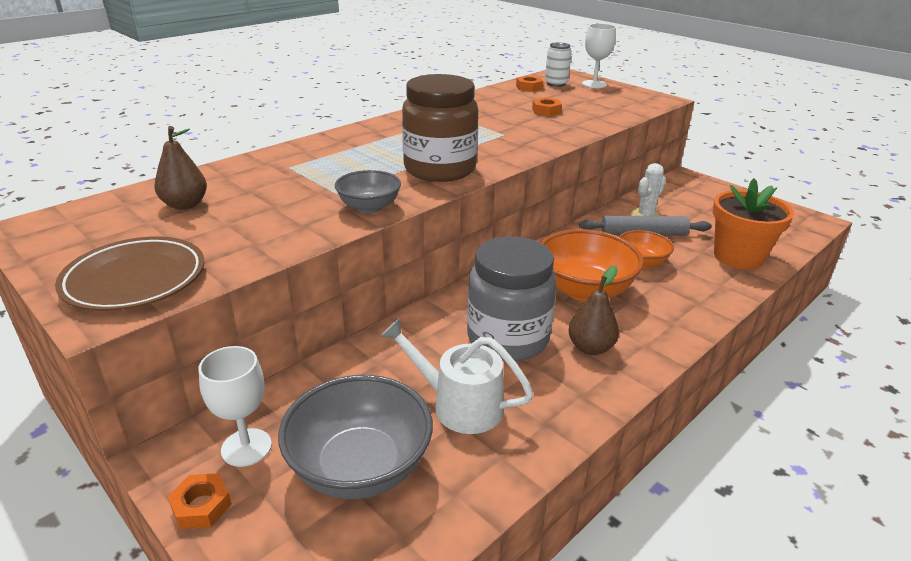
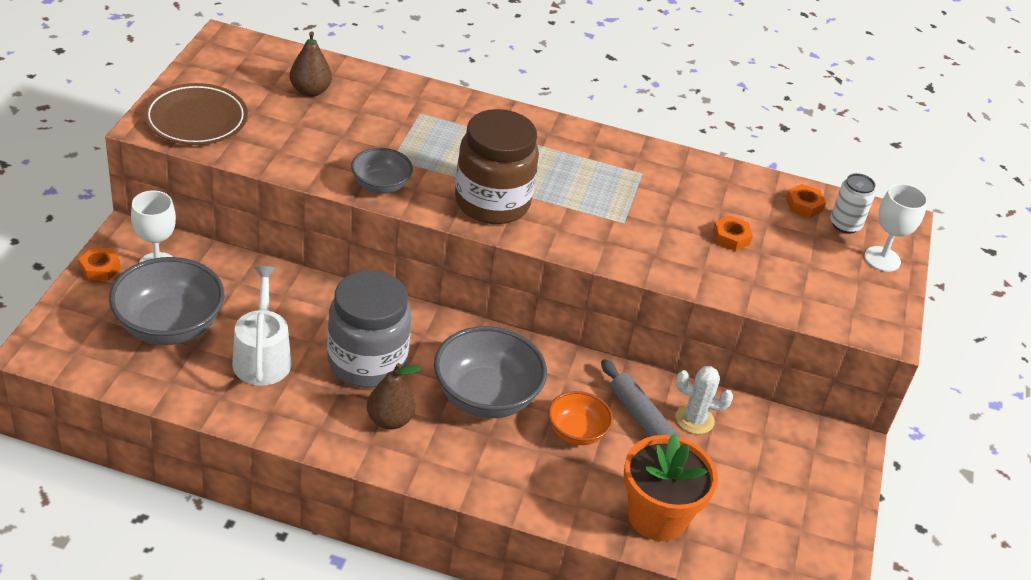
camera: 55 degrees right, 10 degrees up
orange bowl [540,229,644,301] -> grey bowl [434,326,547,418]

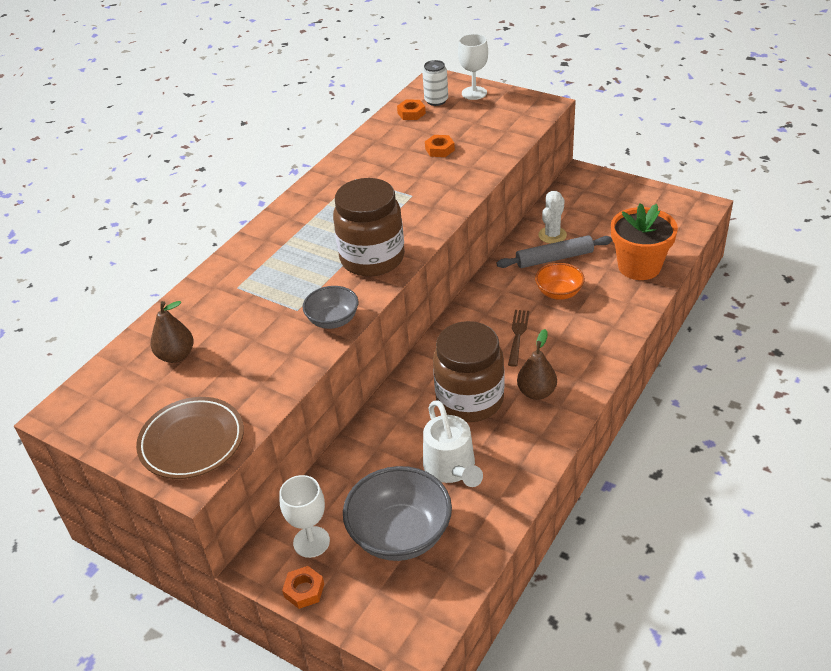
camera: 65 degrees left, 0 degrees up
white watering can [232,266,292,386] -> white watering can turned 120 degrees counterclockwise [423,400,483,487]
grey jar [327,270,411,388] -> brown jar [433,321,505,422]
grey bowl [434,326,547,418] -> brown fork [508,310,529,367]

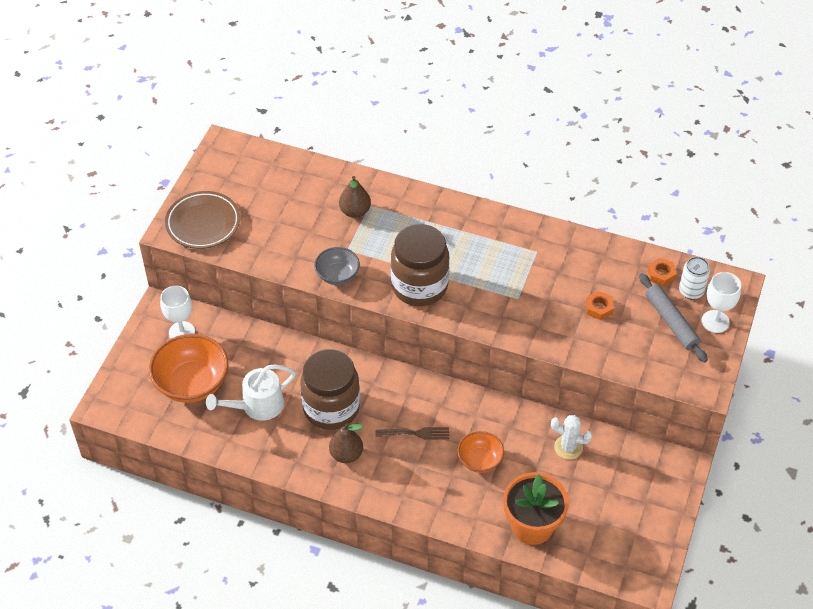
camera: 75 degrees right, 10 degrees up
brown pear [150,301,194,363] -> brown pear moved to [339,176,371,218]
orange nut [282,566,324,609] -> none
grey bowl [343,466,452,561] -> orange bowl [149,334,228,403]
grey rolling pin [496,235,612,268] -> grey rolling pin moved to [639,273,708,363]

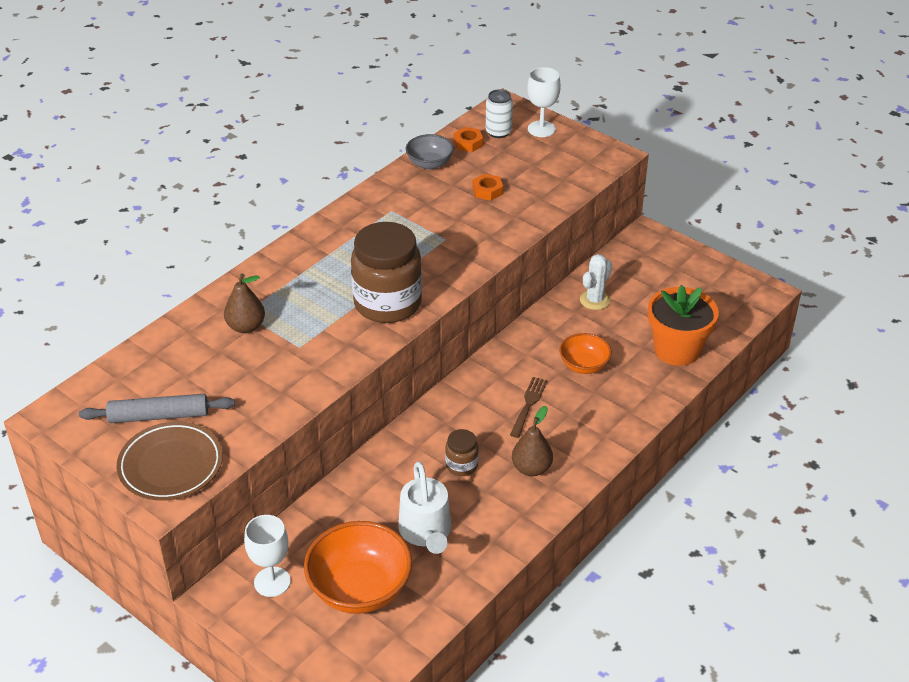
camera: 70 degrees left, 10 degrees down
brown jar [300,349,360,430] -> brown jar [445,429,479,476], size x0.46
grey bowl [314,247,360,285] -> grey bowl moved to [406,134,454,170]
grey rolling pin [639,273,708,363] -> grey rolling pin moved to [79,394,235,423]

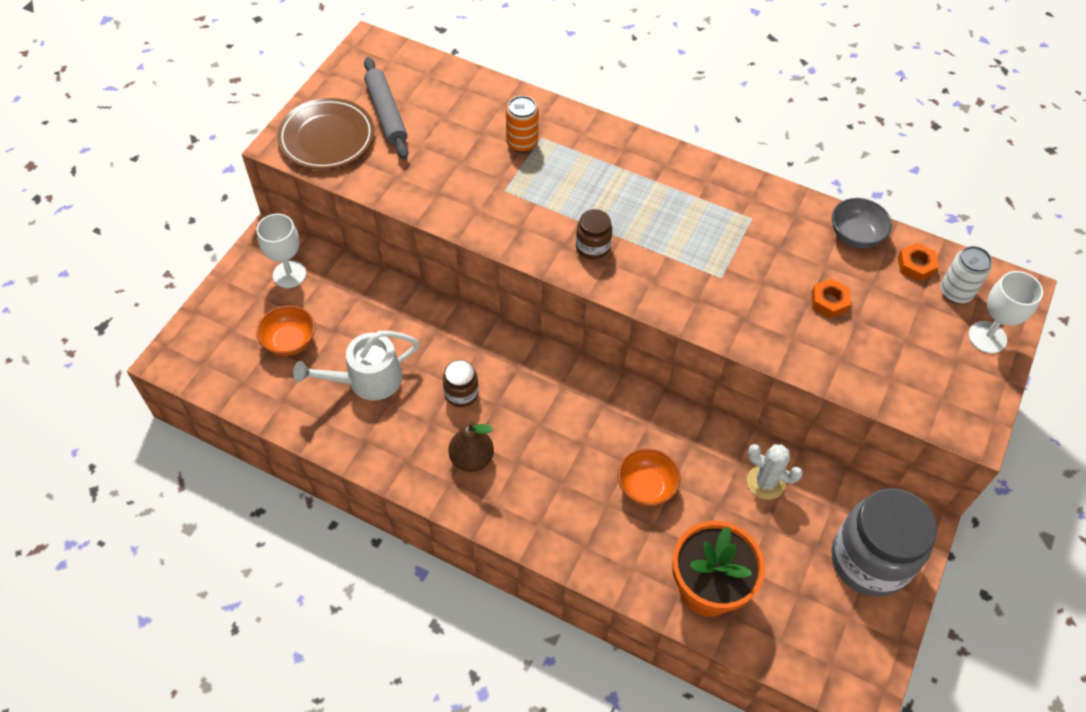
camera: 75 degrees right, 15 degrees up
brown pear [224,274,265,333] -> orange can [506,96,539,153]
orange bowl [304,521,412,614] -> orange bowl [256,305,315,356], size x0.57
brown jar [351,222,422,323] -> brown jar [576,209,612,260], size x0.46
brown fork [510,377,548,438] -> none
none -> grey jar [832,488,937,597]

